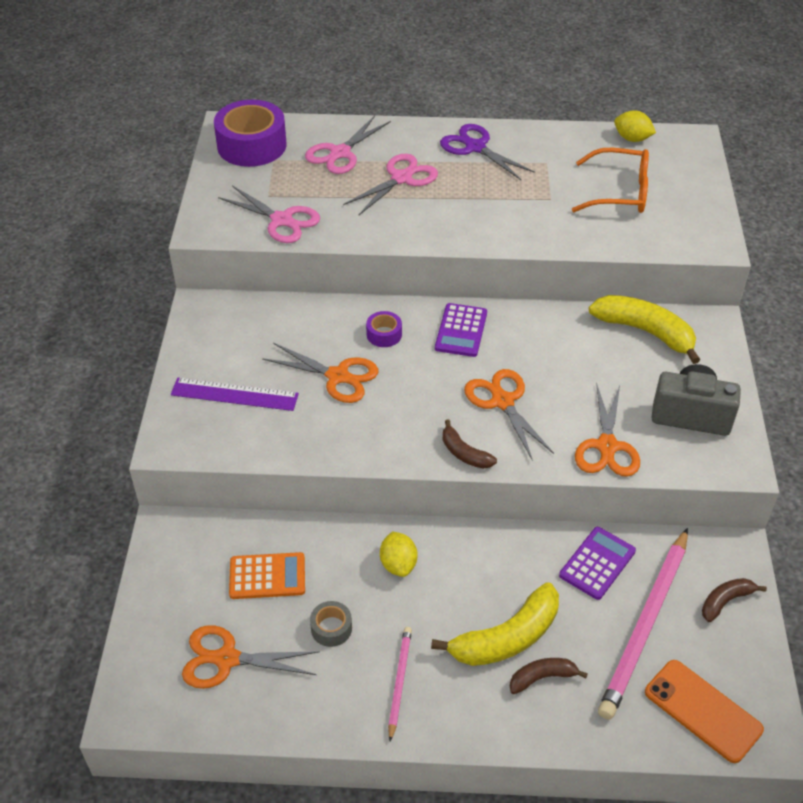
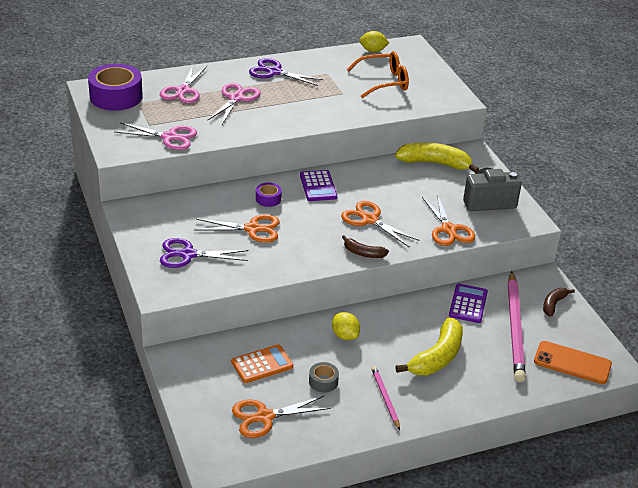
camera: 25 degrees left, 10 degrees down
purple ruler [171,378,299,411] -> purple scissors [160,238,248,268]
brown banana [510,658,588,694] -> none

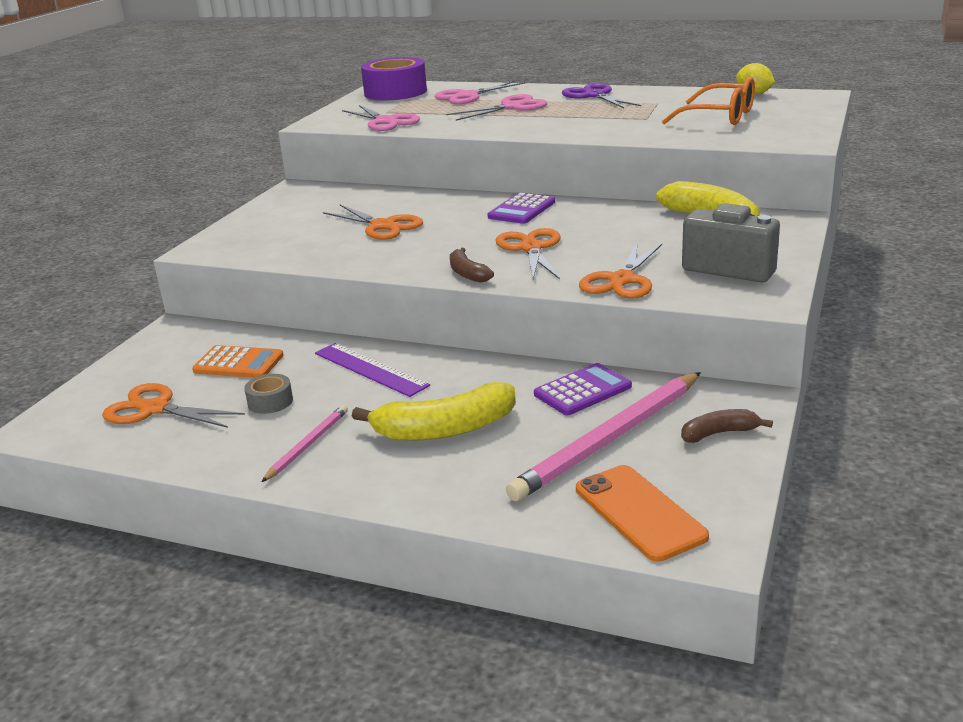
camera: 45 degrees right, 10 degrees down
purple scissors [160,238,248,268] -> none
purple tape [256,183,282,207] -> none
yellow lemon [332,312,360,340] -> purple ruler [315,343,430,397]

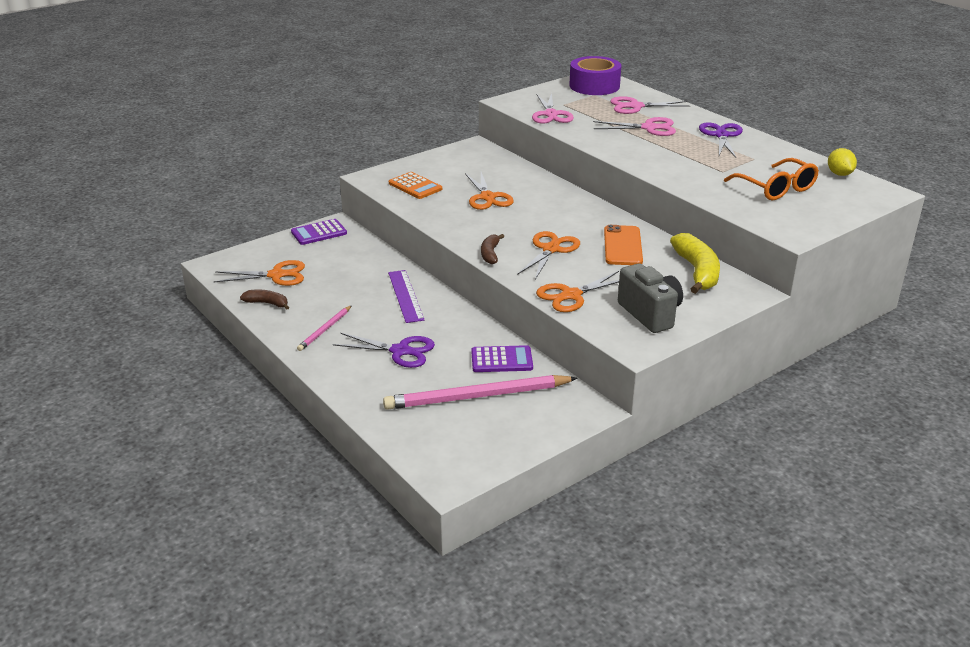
camera: 30 degrees right, 5 degrees up
orange scissors [102,383,245,428] -> orange scissors turned 120 degrees clockwise [213,260,305,286]
orange calculator [192,345,284,378] -> orange calculator moved to [389,172,442,199]
grey tape [244,374,293,414] -> none
pink pencil [262,405,348,482] -> pink pencil turned 150 degrees clockwise [297,305,352,351]
yellow banana [352,382,516,441] -> purple scissors [333,333,435,368]
purple calculator [488,192,555,224] -> purple calculator moved to [291,219,347,245]
orange phone [576,465,709,562] -> orange phone moved to [604,225,643,265]
brown banana [681,409,773,443] -> brown banana moved to [240,290,289,310]

